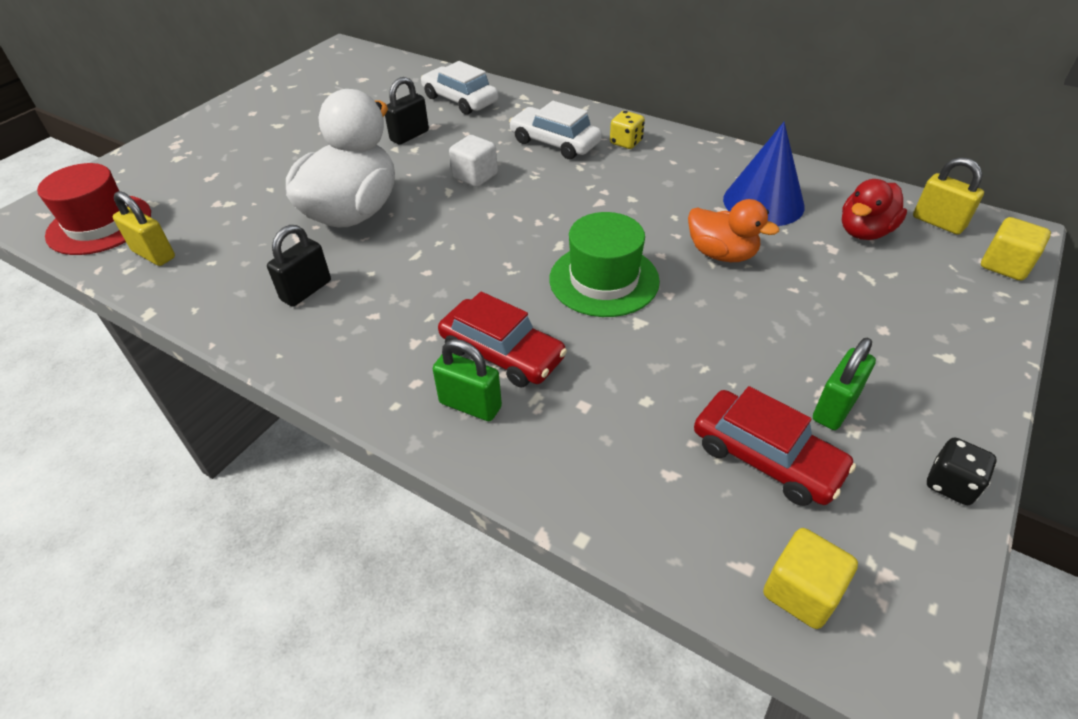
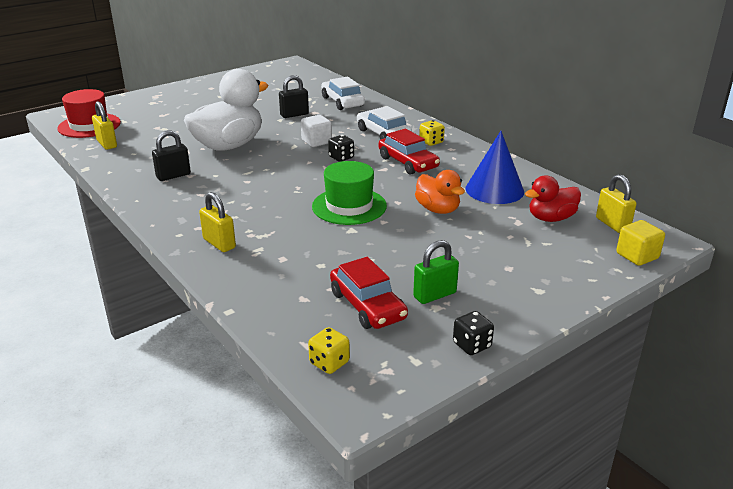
camera: 20 degrees right, 15 degrees down
green padlock [433,339,502,421] -> yellow padlock [199,192,236,252]
red car [438,292,567,387] -> red car moved to [378,129,440,175]
yellow cube [763,528,858,629] -> yellow dice [308,327,350,374]
none -> black dice [328,135,354,162]

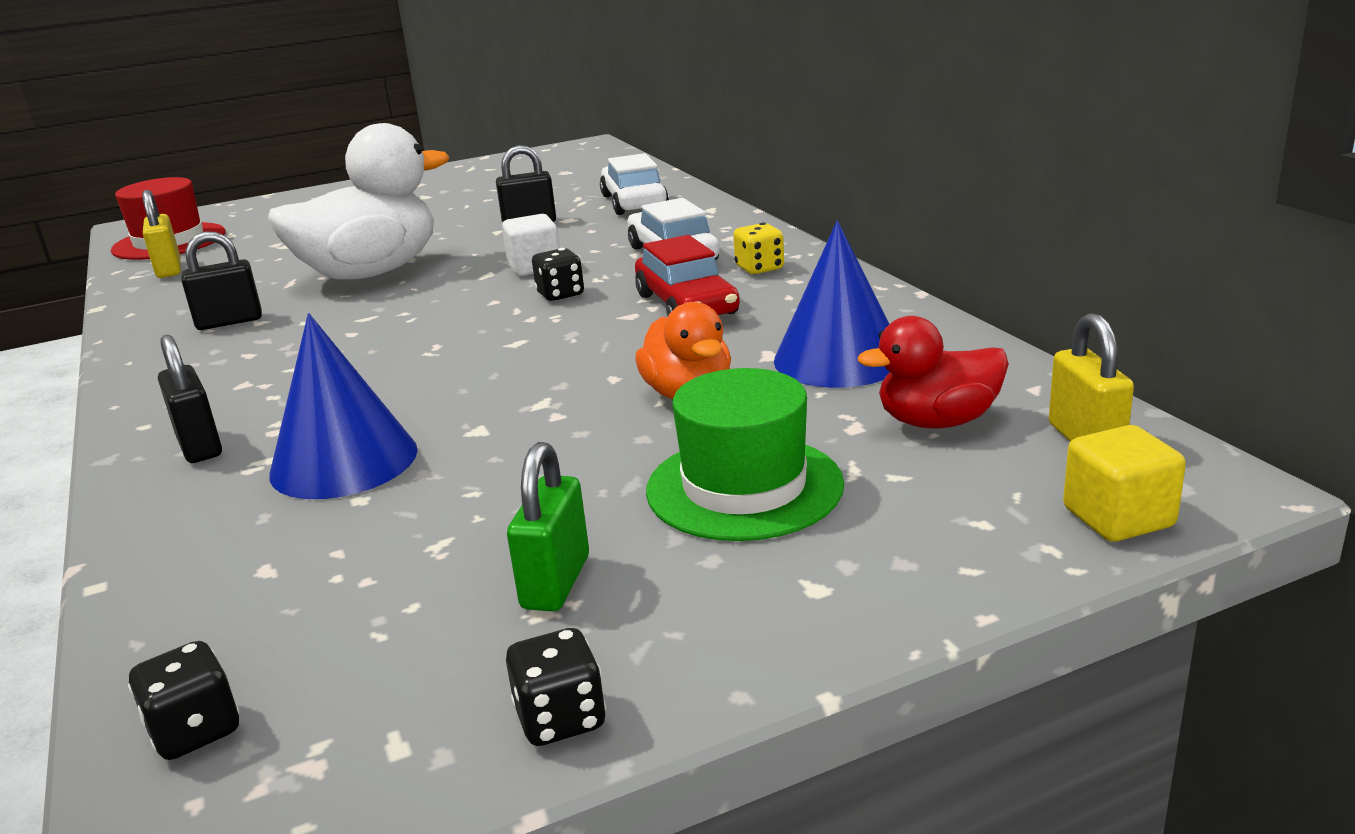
camera: 15 degrees right, 5 degrees down
yellow padlock [199,192,236,252] -> black padlock [158,334,222,463]
yellow dice [308,327,350,374] -> black dice [128,641,240,760]
green hat [312,161,387,225] -> green hat moved to [646,368,844,541]
red car [330,257,408,329] -> none
green padlock [413,240,459,304] -> green padlock turned 60 degrees counterclockwise [507,442,589,611]
none -> blue cone [269,313,418,499]

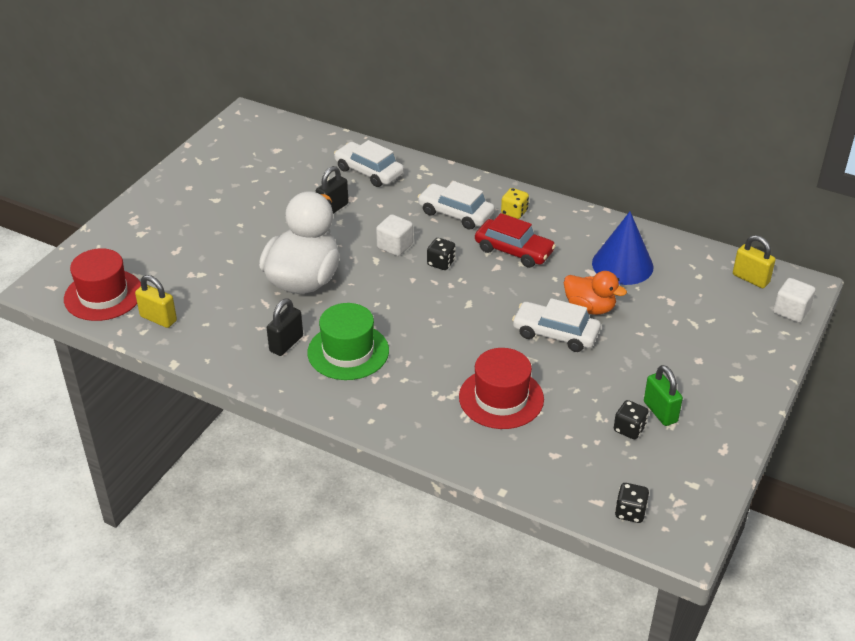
camera: 40 degrees left, 15 degrees up
black padlock [158,334,222,463] -> none
blue cone [269,313,418,499] -> red hat [459,348,544,429]
black dice [506,628,606,746] -> black dice moved to [614,400,649,439]
green hat [646,368,844,541] -> green hat moved to [307,303,389,380]
red duck [858,316,1009,428] -> none
yellow cube [1063,425,1186,542] -> white cube [773,278,815,323]
none -> white car [512,298,601,352]

